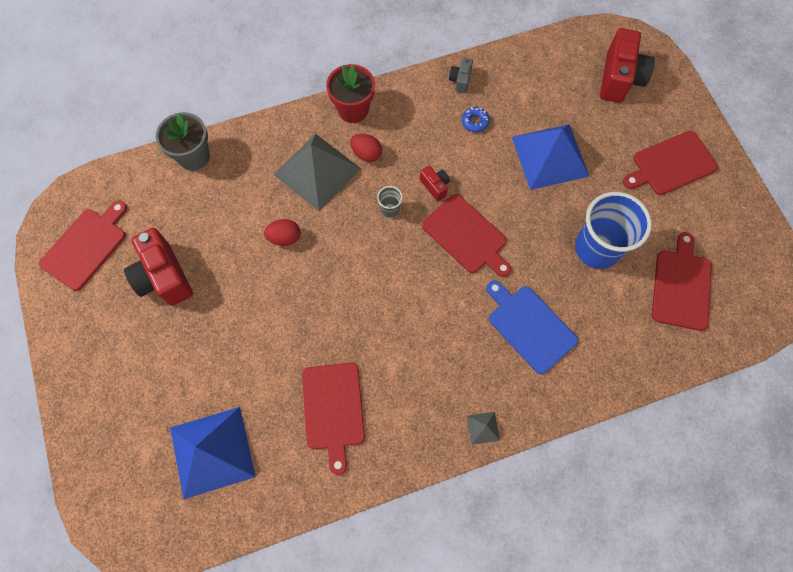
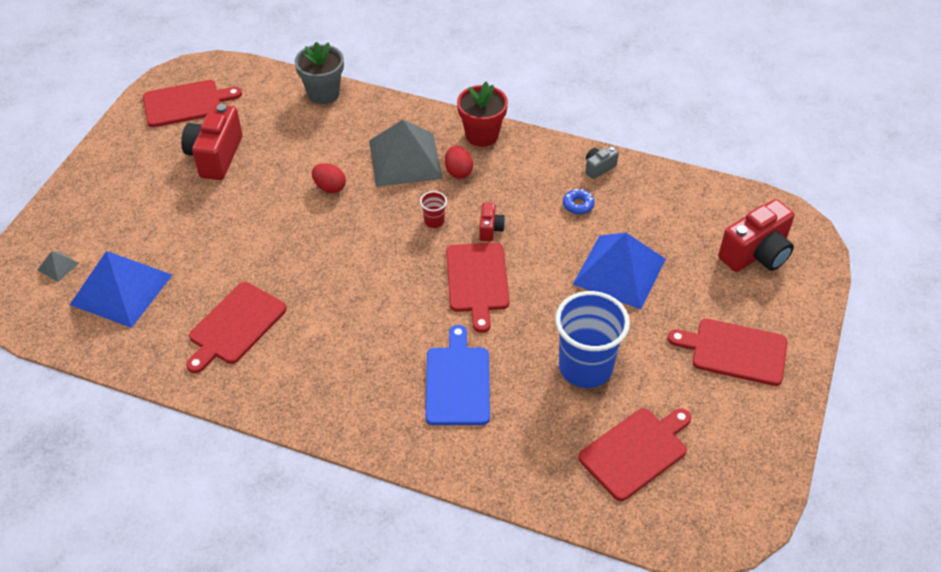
camera: 40 degrees right, 20 degrees down
grey cup [377,186,403,218] -> red cup [420,191,447,228]
grey pyramid [467,412,500,445] -> grey pyramid moved to [38,251,79,282]

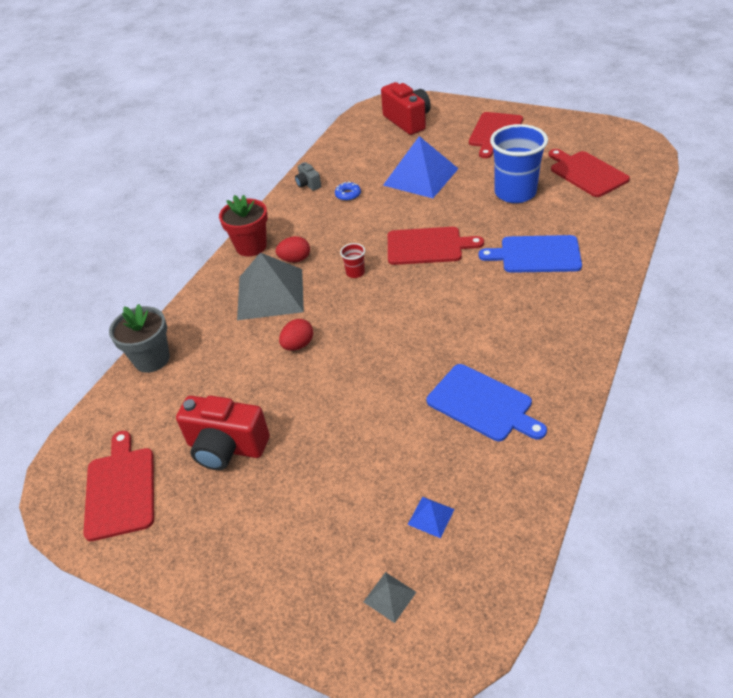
camera: 80 degrees left, 5 degrees down
blue pyramid [70,251,172,328] -> blue pyramid [408,497,455,538], size x0.40
red cutting board [186,282,287,373] -> blue cutting board [427,364,547,441]
red camera [479,202,505,242] -> none

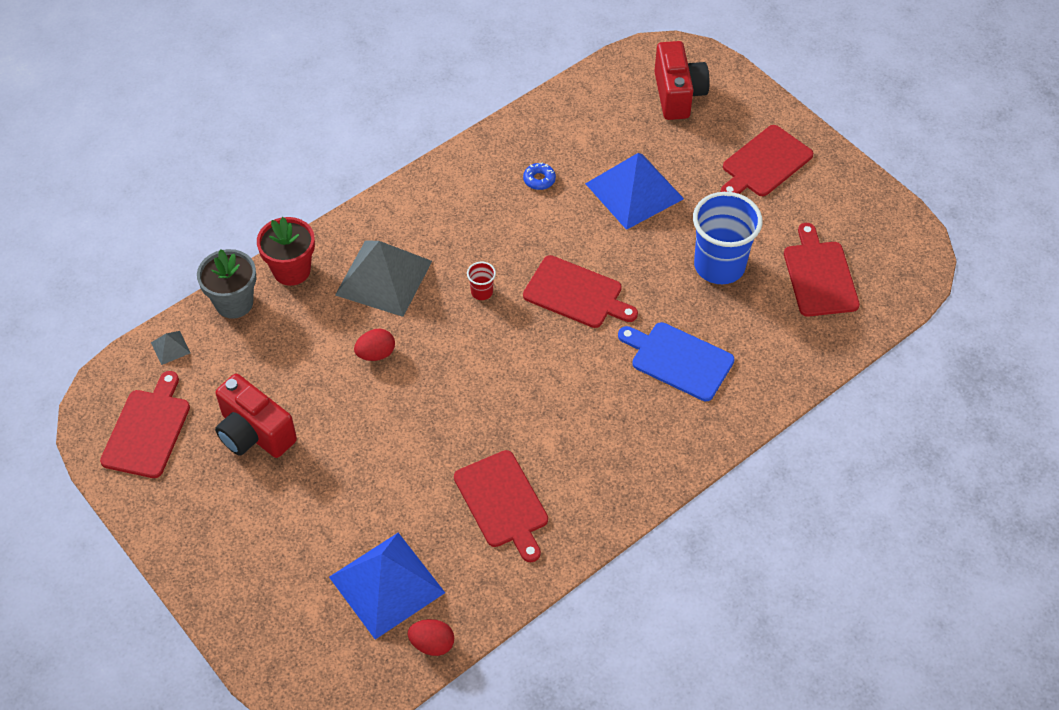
camera: 20 degrees right, 10 degrees up
red flower pot [219,195,268,256] -> red flower pot moved to [257,217,315,286]
red egg [276,236,310,262] -> red egg moved to [408,619,454,656]
grey camera [295,162,321,191] -> none
grey pyramid [364,572,416,623] -> grey pyramid moved to [151,331,190,365]
blue pyramid [408,497,455,538] -> blue pyramid [329,533,445,639], size x2.47
blue cutting board [427,364,547,441] -> red cutting board [454,450,548,562]

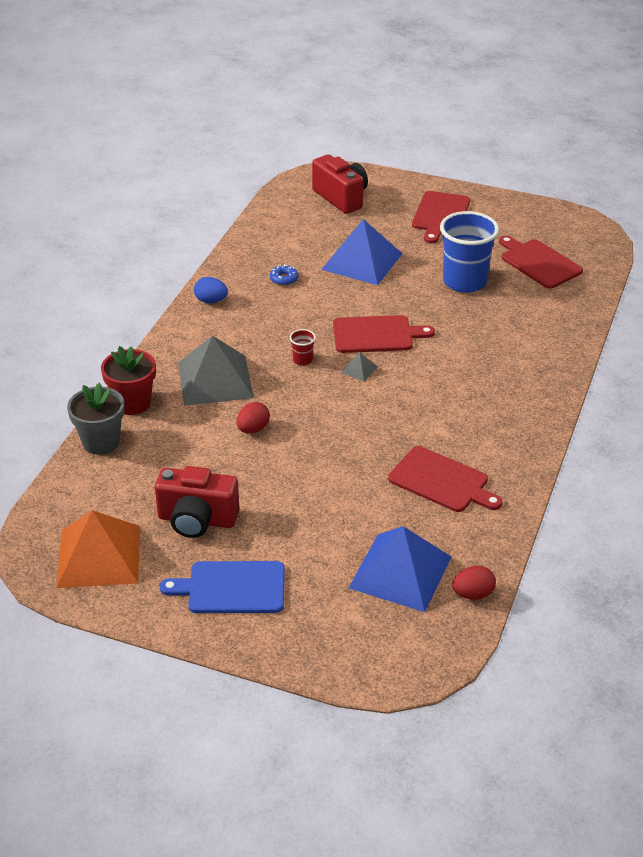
camera: 30 degrees left, 15 degrees down
red cutting board [100,371,190,478] -> orange pyramid [57,510,140,588]
grey pyramid [151,331,190,365] -> grey pyramid moved to [340,352,377,381]
blue cutting board [618,322,735,401] -> blue cutting board moved to [160,561,285,613]
none -> blue egg [194,277,228,303]

